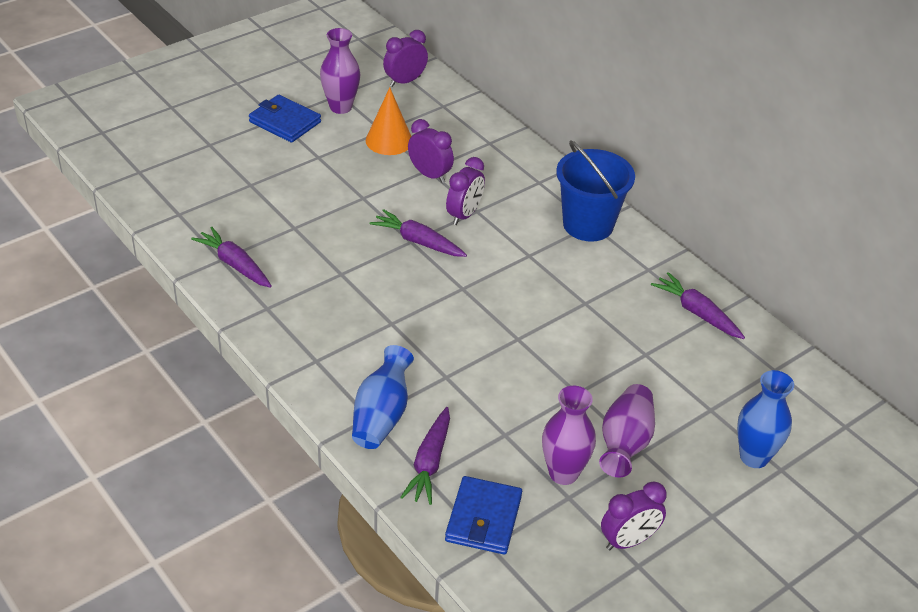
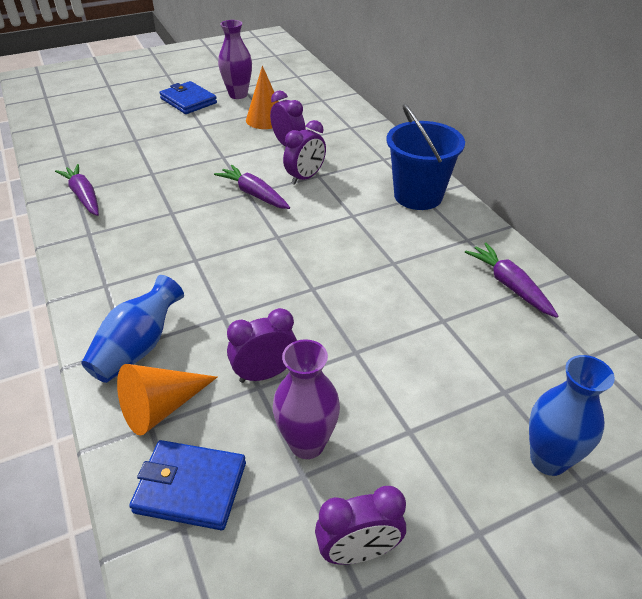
camera: 15 degrees right, 0 degrees up
purple clock [383,30,428,87] -> purple clock moved to [227,308,297,383]
purple carrot [400,407,450,505] -> orange cone [117,364,218,436]
blue wallet [445,476,522,555] -> blue wallet turned 75 degrees clockwise [129,440,246,530]
purple vase [599,384,655,478] -> none

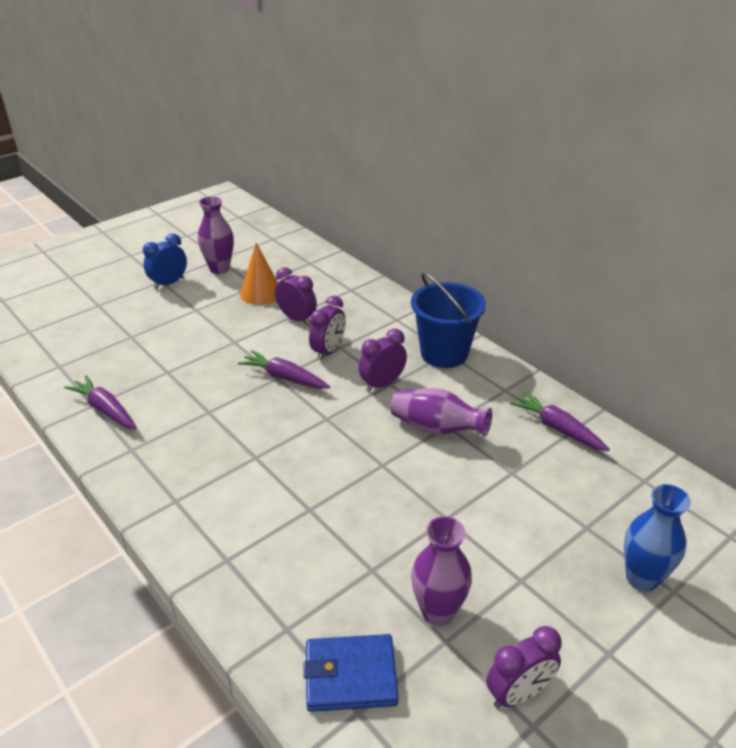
camera: 15 degrees left, 5 degrees down
blue vase [81,275,184,383] -> none
orange cone [117,364,218,436] -> none
blue wallet [159,81,217,114] -> blue clock [143,233,187,289]
purple clock [227,308,297,383] -> purple clock moved to [359,329,407,392]
none -> purple vase [390,388,492,437]

